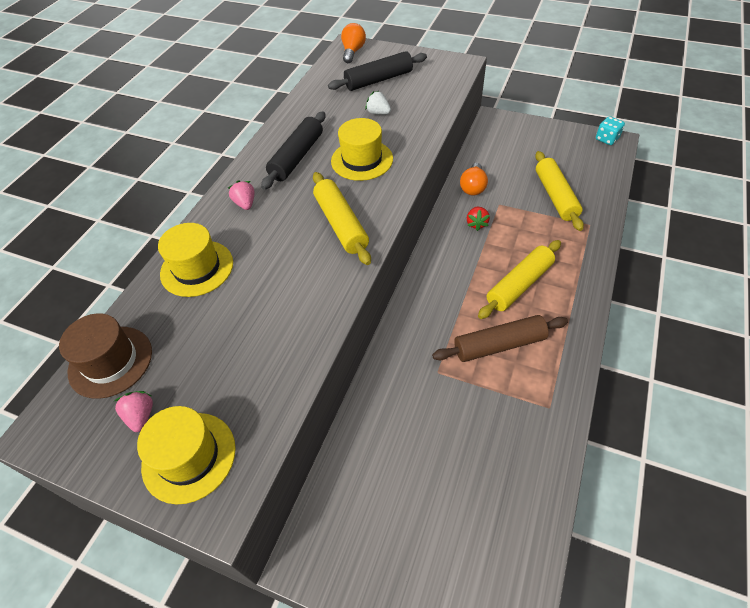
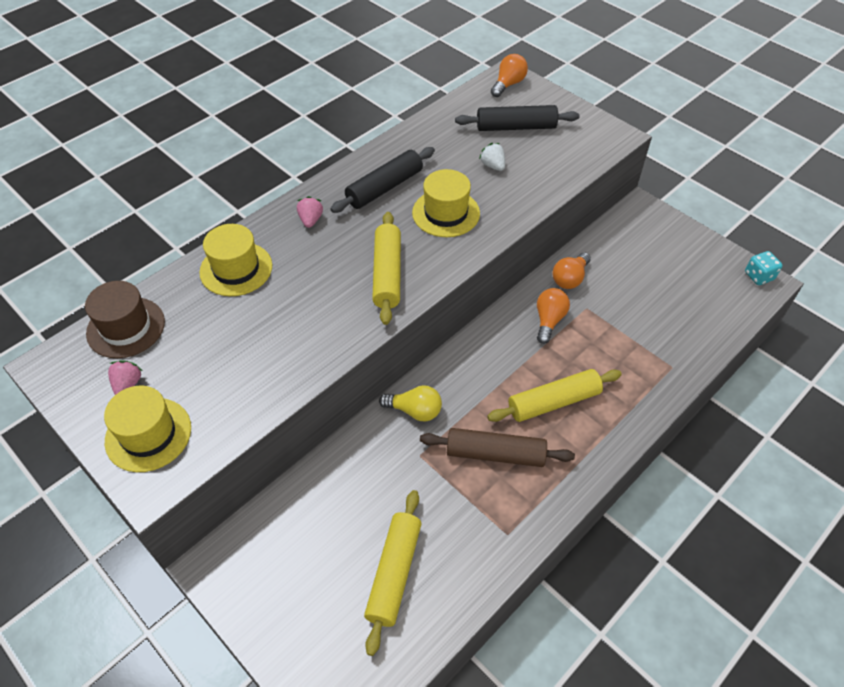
camera: 20 degrees right, 0 degrees up
red strawberry [467,207,490,231] -> orange light bulb [537,288,570,344]
yellow rolling pin [535,151,584,231] -> yellow rolling pin moved to [364,490,421,656]
none -> yellow light bulb [379,385,442,421]

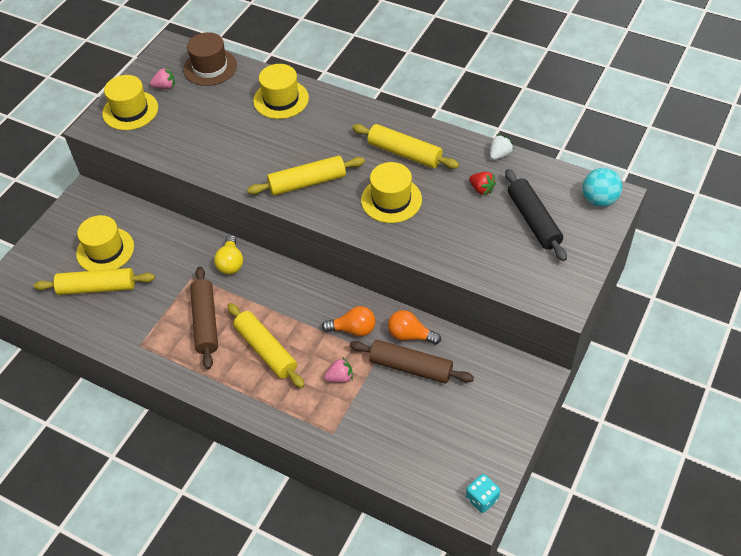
camera: 75 degrees right, 0 degrees up
pink strawberry [297,196,323,228] -> pink strawberry moved to [324,357,353,383]
black rolling pin [330,147,435,213] -> yellow rolling pin [352,124,459,169]
white strawberry [479,143,505,171] -> white strawberry moved to [490,134,514,160]
orange light bulb [491,54,528,97] -> turquoise ball [583,168,622,207]
none -> yellow hat [76,215,134,271]
none -> brown rolling pin [350,340,474,384]
none -> red strawberry [469,172,496,195]

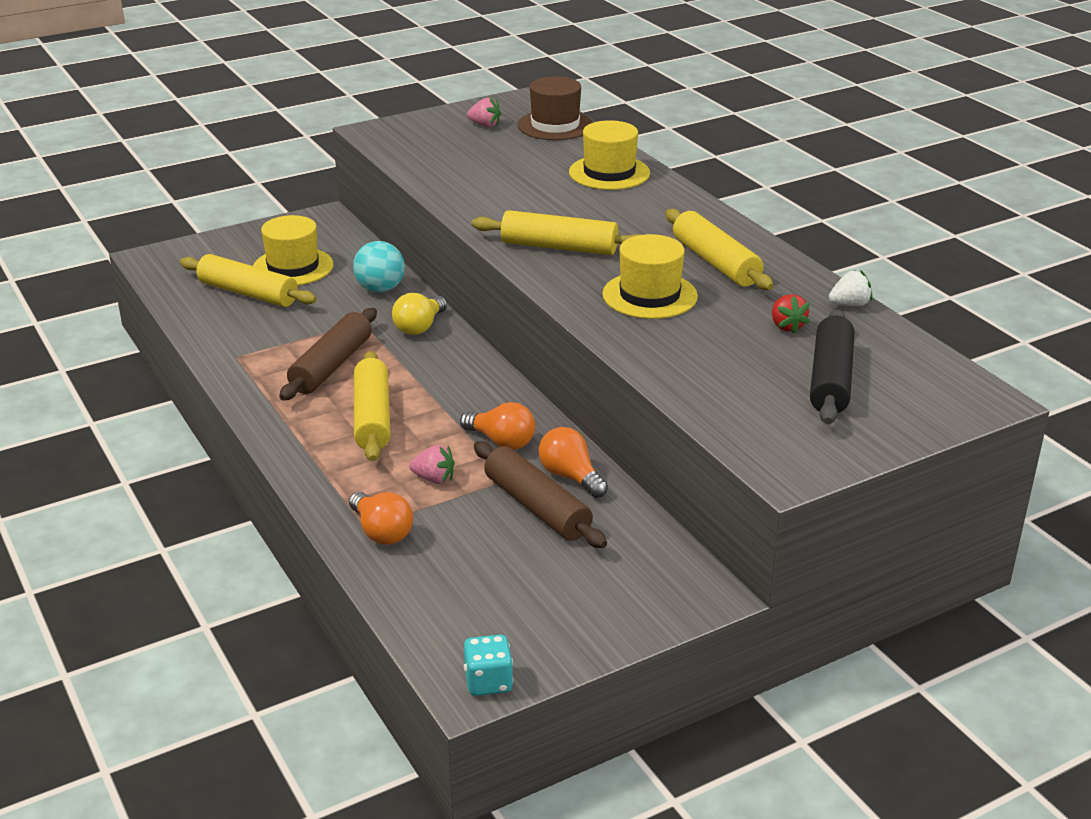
camera: 30 degrees right, 20 degrees down
yellow hat [102,75,158,130] -> none
turquoise ball [583,168,622,207] -> turquoise ball moved to [353,241,405,293]
none -> orange light bulb [349,492,413,545]

